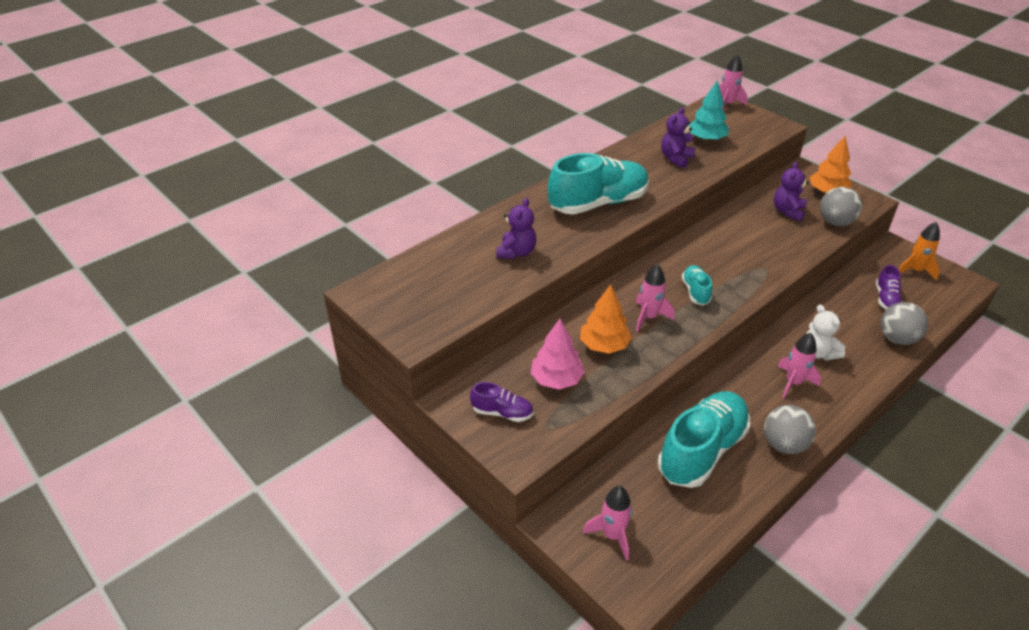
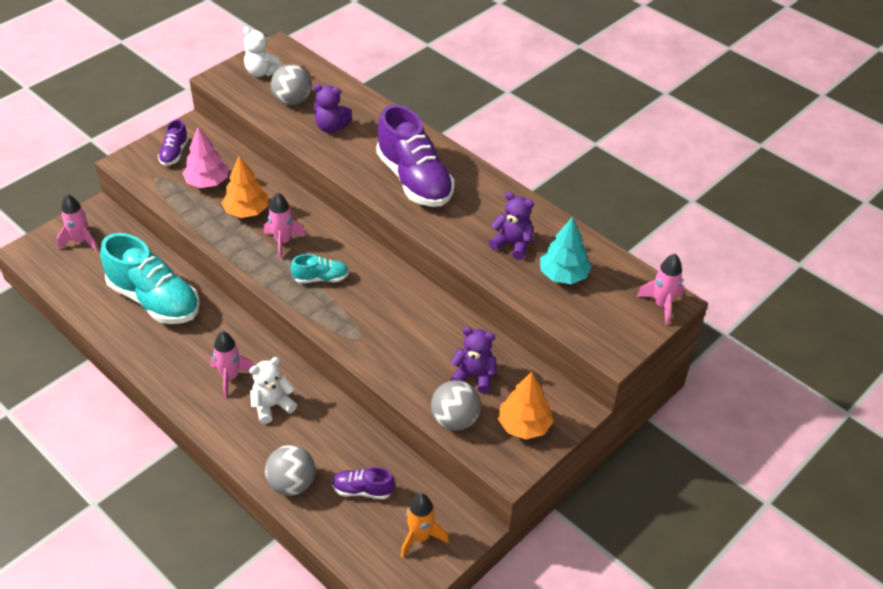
camera: 85 degrees right, 5 degrees up
turquoise shoe [548,153,649,215] -> purple shoe [376,105,455,207]
grey ball [764,405,816,454] -> grey ball moved to [271,64,311,105]
none -> white teddy bear [243,27,282,77]

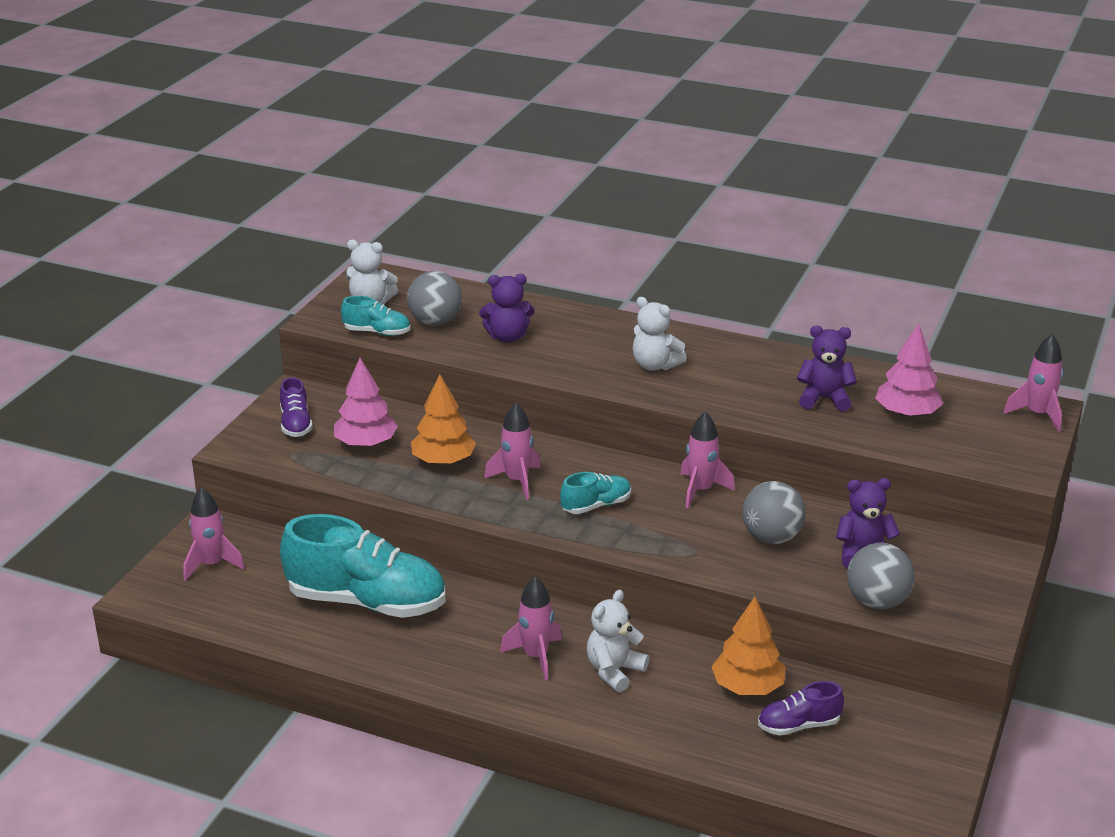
camera: 20 degrees left, 15 degrees down
grey ball [265,445,315,495] -> grey ball moved to [742,481,806,544]
purple shoe [376,105,455,207] -> white teddy bear [633,297,687,371]
orange rocket [401,493,449,558] -> none
orange tree [498,372,554,439] -> orange tree moved to [711,597,786,695]
turquoise tree [540,217,591,284] -> pink tree [875,323,943,418]
none -> turquoise shoe [341,296,410,336]
none -> pink rocket [680,411,735,508]

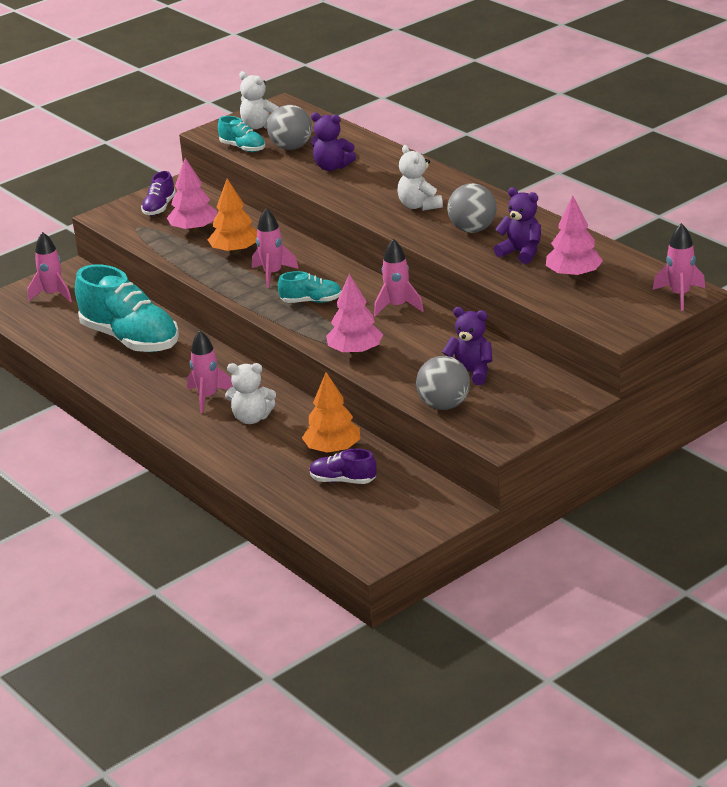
camera: 30 degrees right, 0 degrees up
white teddy bear [587,590,649,692] -> white teddy bear turned 150 degrees counterclockwise [225,363,276,424]
grey ball [742,481,806,544] -> grey ball moved to [447,183,497,233]
none -> pink tree [326,274,383,355]

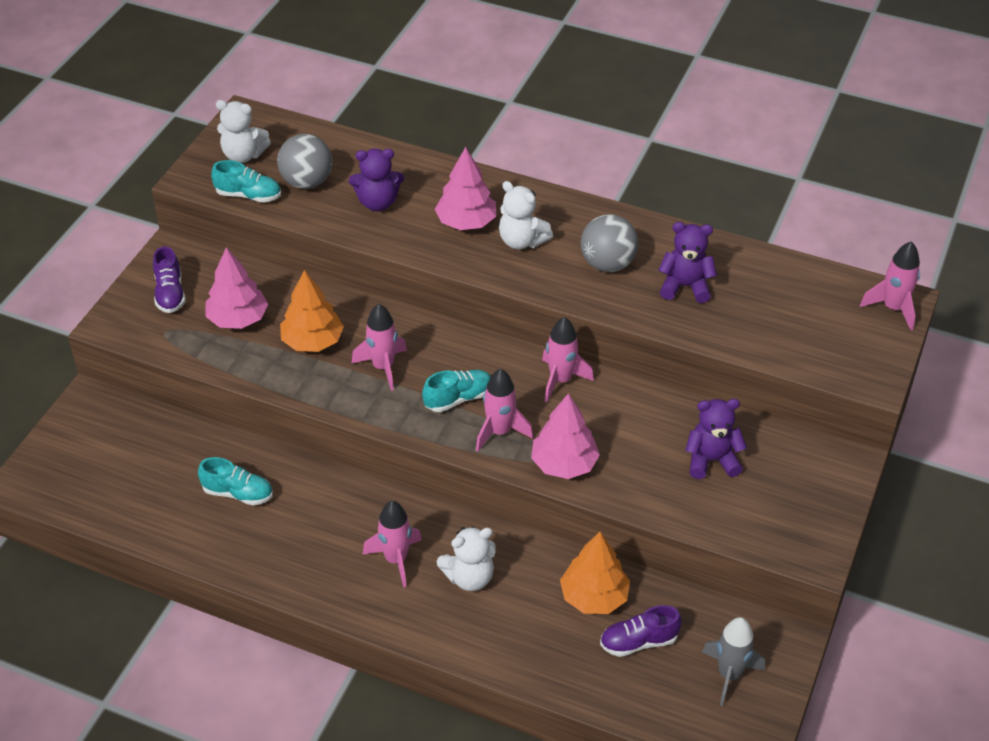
camera: 30 degrees left, 15 degrees up
pink rocket [28,232,72,302] -> pink rocket moved to [476,369,533,452]
turquoise shoe [75,264,179,352] -> turquoise shoe [198,457,273,505], size x0.47
grey ball [416,356,470,410] -> none
pink tree [546,196,603,278] -> pink tree moved to [435,147,496,230]
none -> grey rocket [702,617,765,706]

